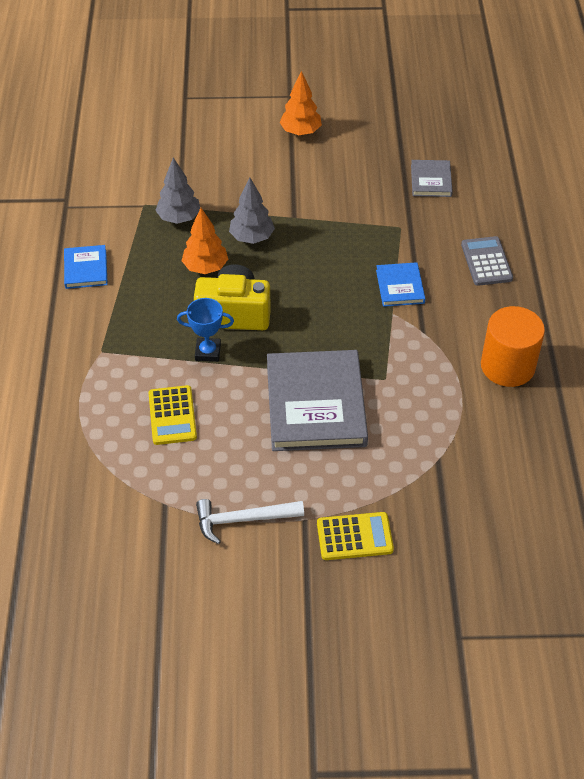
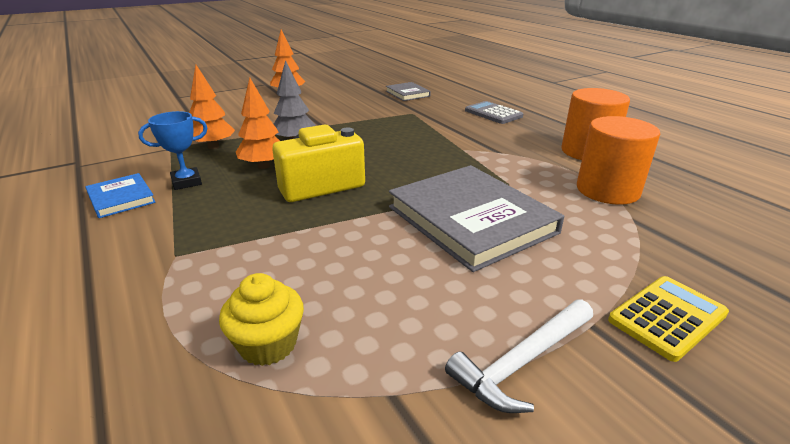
camera: 30 degrees left, 20 degrees down
yellow calculator [149,385,197,445] -> none
grey tree [155,158,200,224] -> orange tree [189,65,235,149]
blue trophy [177,298,234,362] -> blue trophy moved to [138,111,207,190]
blue book [376,262,426,307] -> none
none -> yellow cupcake [219,273,304,366]
none -> orange cylinder [577,116,660,205]

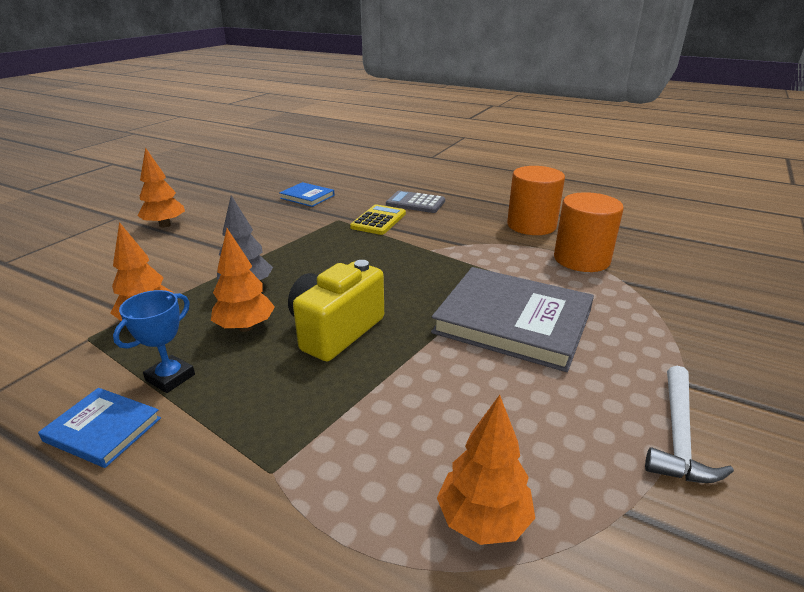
camera: 30 degrees left, 0 degrees up
yellow cupcake [219,273,304,366] -> orange tree [437,395,535,545]
grey book [386,82,431,101] -> blue book [279,182,335,207]
yellow calculator [608,276,729,362] -> yellow calculator moved to [350,204,406,235]

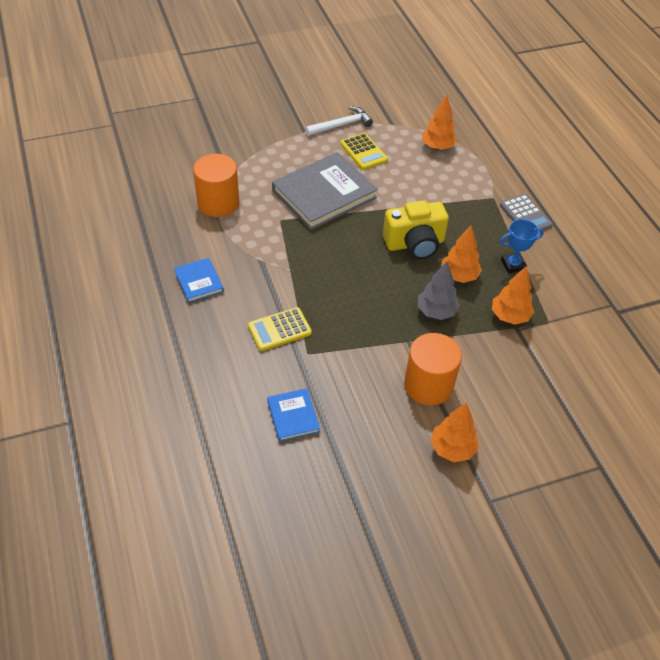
camera: 140 degrees left, 20 degrees up
blue book [38,388,161,468] -> blue book moved to [174,258,224,303]
grey calculator [386,190,445,213] -> grey calculator moved to [500,194,553,232]
grey book [431,267,594,372] -> grey book turned 75 degrees clockwise [272,152,378,230]
orange cylinder [507,166,565,235] -> orange cylinder moved to [404,333,462,405]
none -> yellow calculator [340,133,388,170]

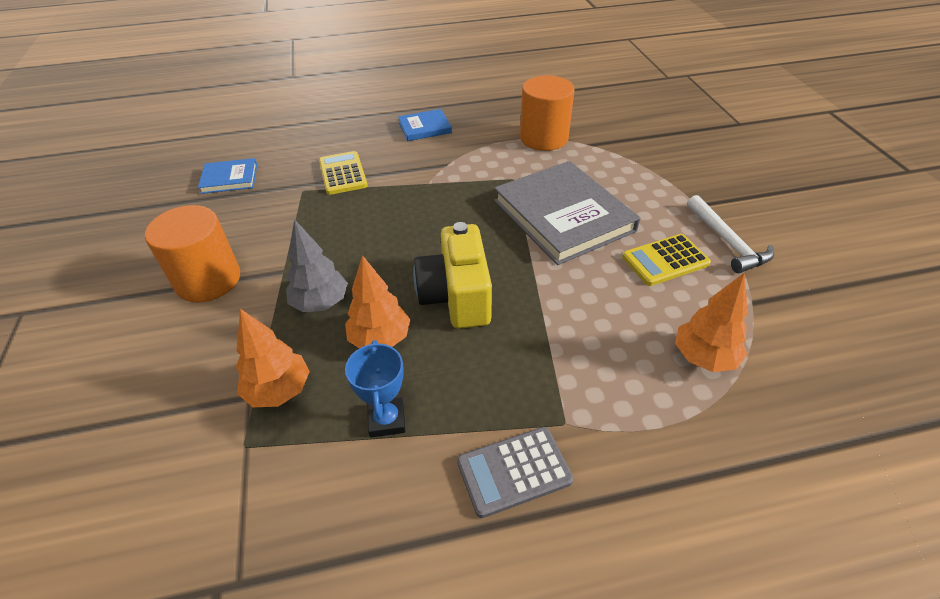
camera: 100 degrees right, 5 degrees down
orange tree [431,403,479,462] -> none

